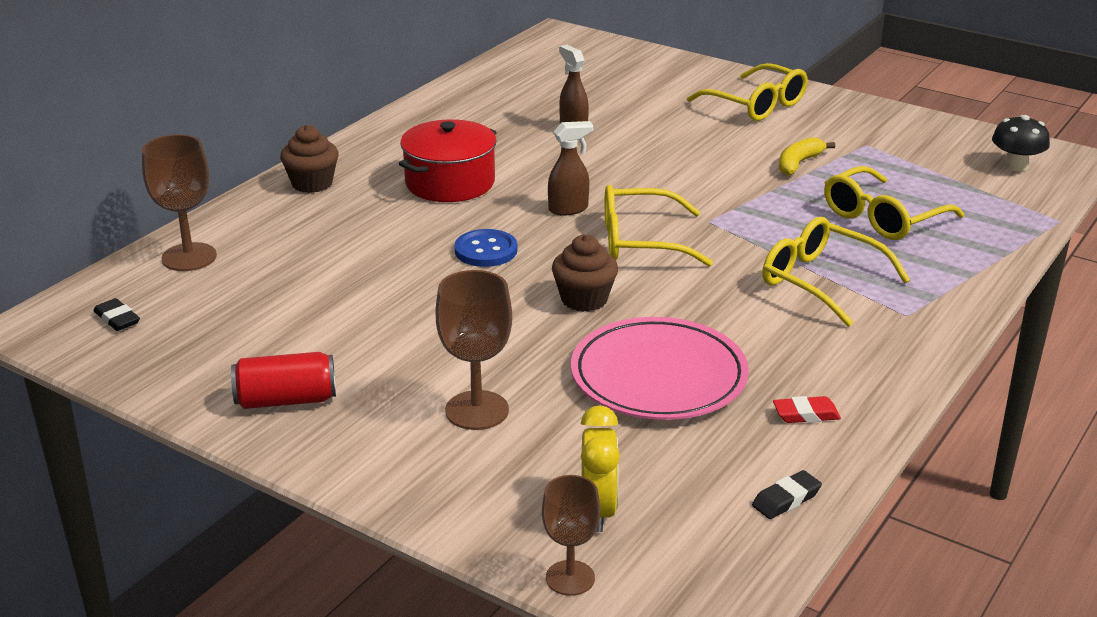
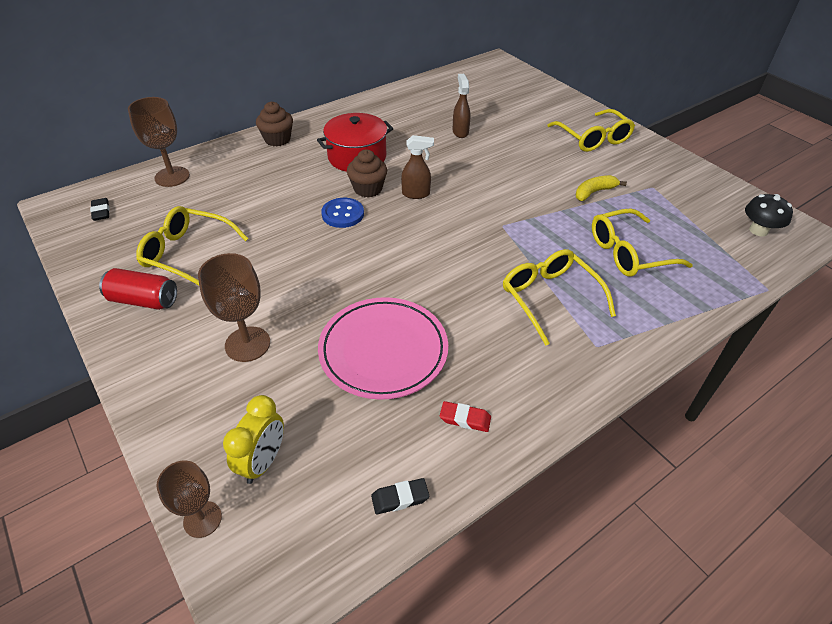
camera: 20 degrees right, 15 degrees up
brown cupcake [552,235,618,312] -> brown cupcake moved to [347,150,387,198]
yellow glasses [604,185,713,267] -> yellow glasses moved to [136,206,249,285]

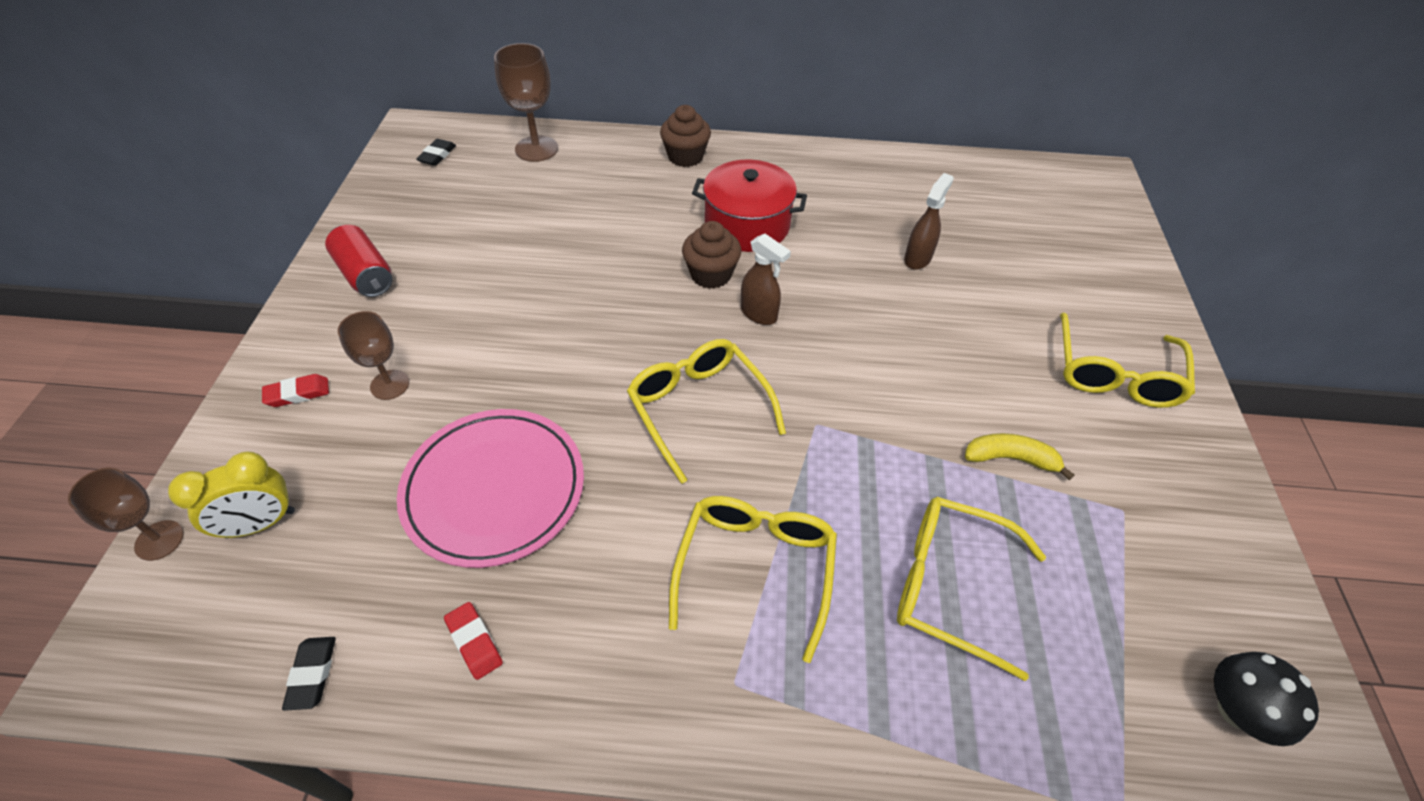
camera: 40 degrees right, 5 degrees up
yellow glasses [136,206,249,285] -> yellow glasses moved to [627,339,786,484]
brown goblet [198,253,270,362] -> brown goblet [338,311,409,400], size x0.66
blue button [321,198,364,228] -> none
black eraser [371,478,429,514] -> black eraser turned 60 degrees clockwise [282,637,336,711]
none -> red eraser [262,374,329,407]

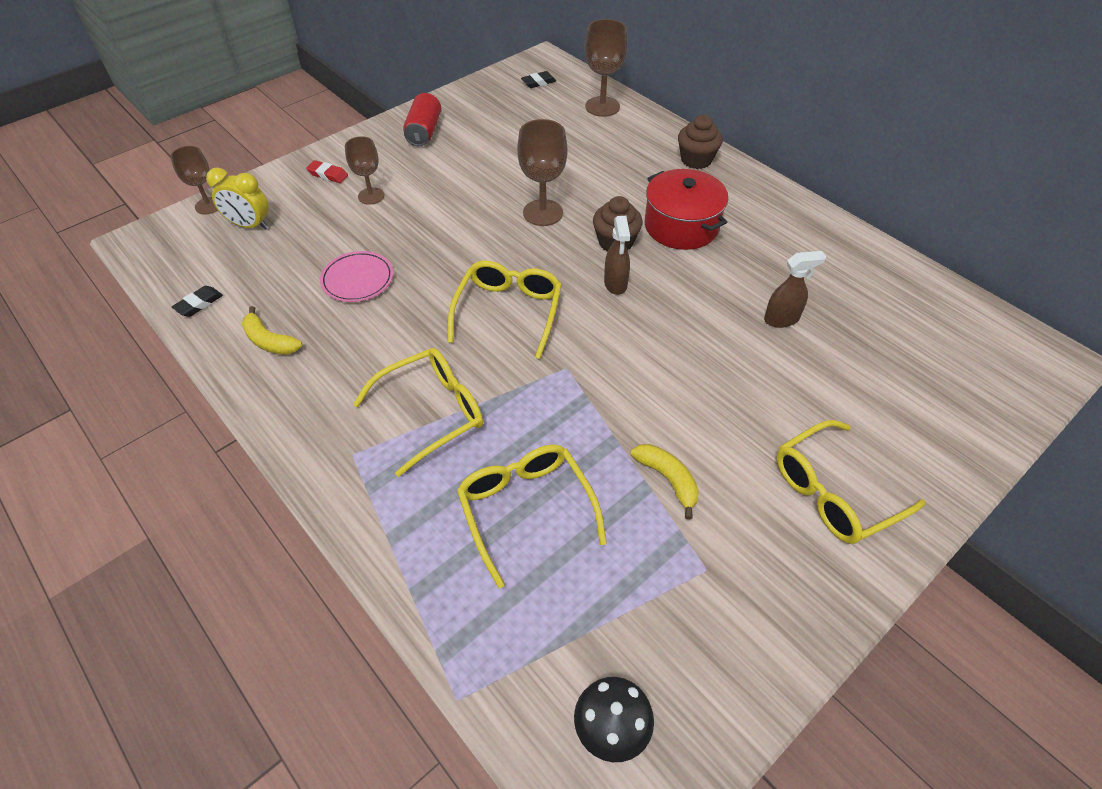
camera: 45 degrees right, 0 degrees up
pink plate [397,409,584,568] -> pink plate [320,251,393,302], size x0.58
red eraser [444,602,503,680] -> yellow banana [242,306,302,355]
none -> brown goblet [517,119,568,226]

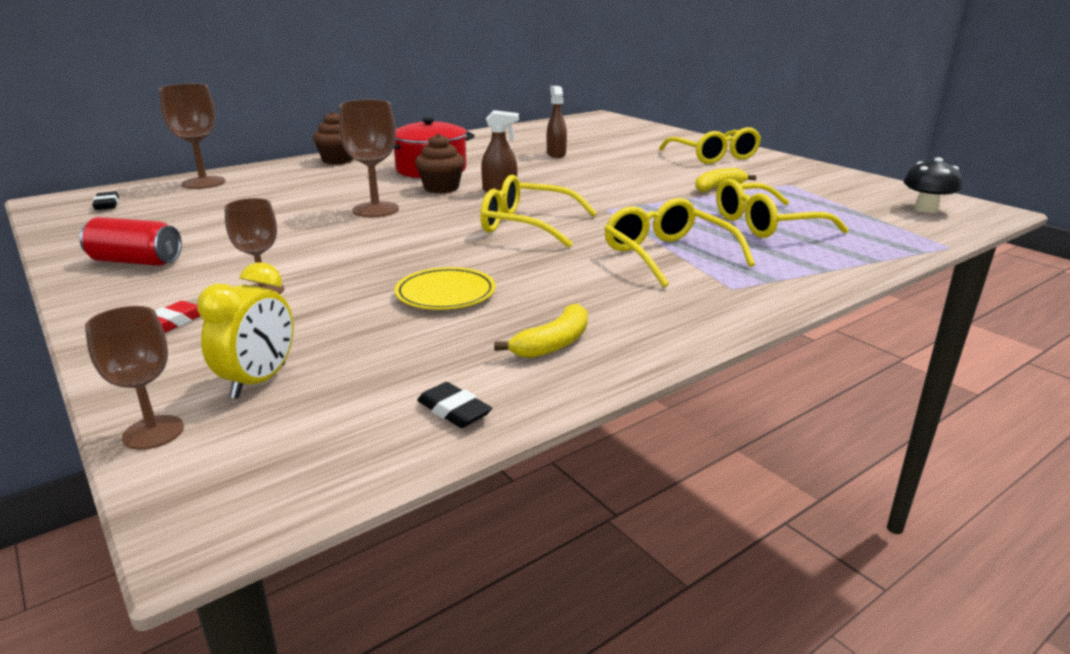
camera: 85 degrees left, 25 degrees down
pink plate [320,251,393,302] -> yellow plate [395,267,496,310]

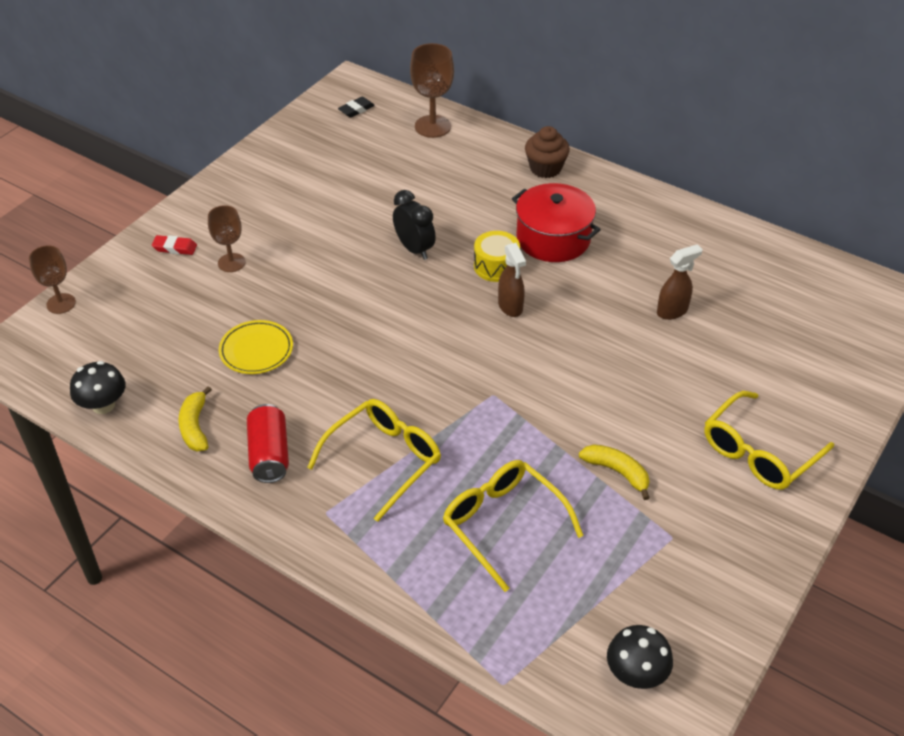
camera: 70 degrees right, 20 degrees up
red can [79,217,182,266] -> red can moved to [247,404,289,483]
yellow clock [197,262,294,399] -> none
brown goblet [339,100,399,217] -> black clock [393,190,436,260]
brown cupcake [415,133,465,193] -> yellow drum [474,231,520,282]
black eraser [417,382,492,428] -> black mushroom [70,361,126,414]
yellow glasses [480,175,597,248] -> none
yellow banana [494,303,588,358] -> yellow banana turned 60 degrees clockwise [179,386,212,451]

